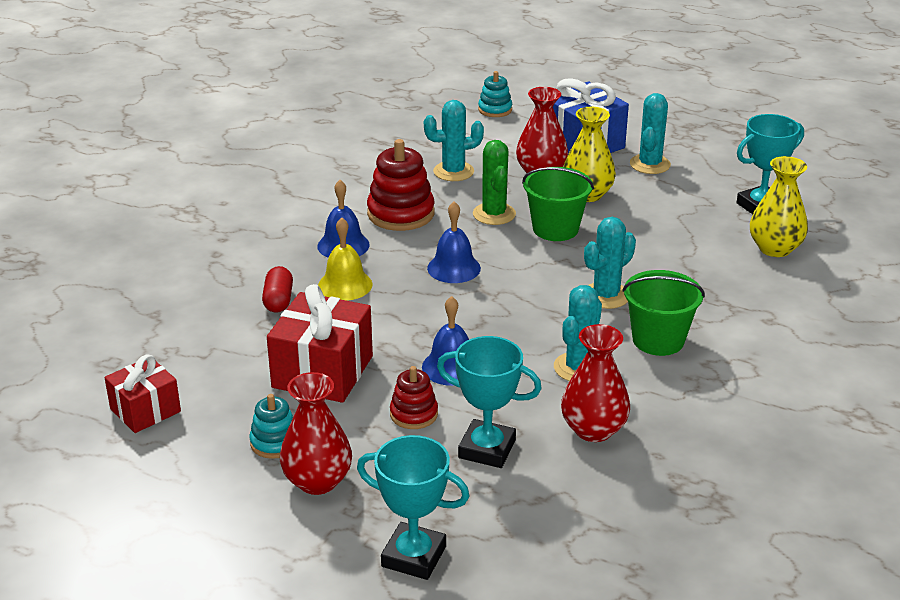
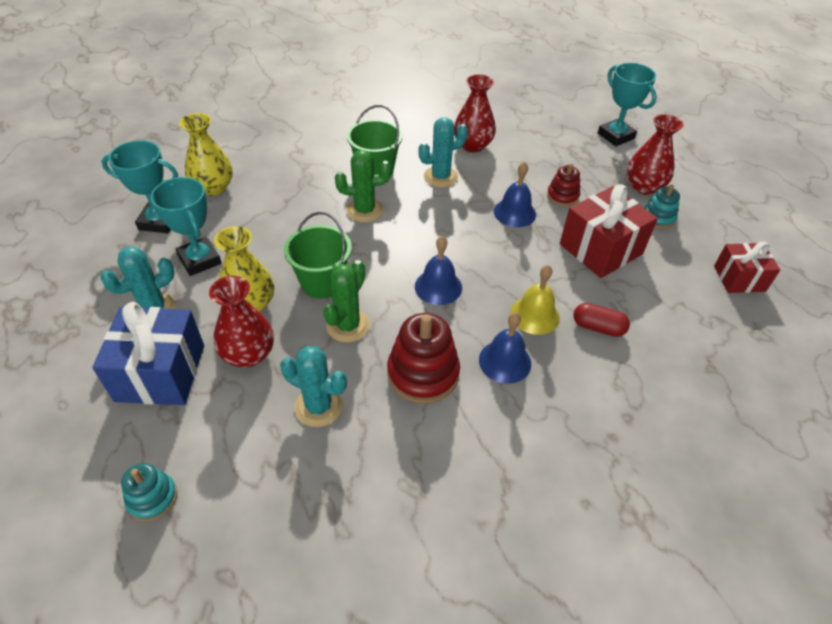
camera: 145 degrees left, 15 degrees up
red capsule [262,266,293,313] -> red capsule turned 75 degrees clockwise [573,303,630,337]
turquoise trophy [437,336,542,468] -> turquoise trophy moved to [151,177,222,276]
turquoise cactus [584,217,636,309] -> green cactus [335,150,391,223]

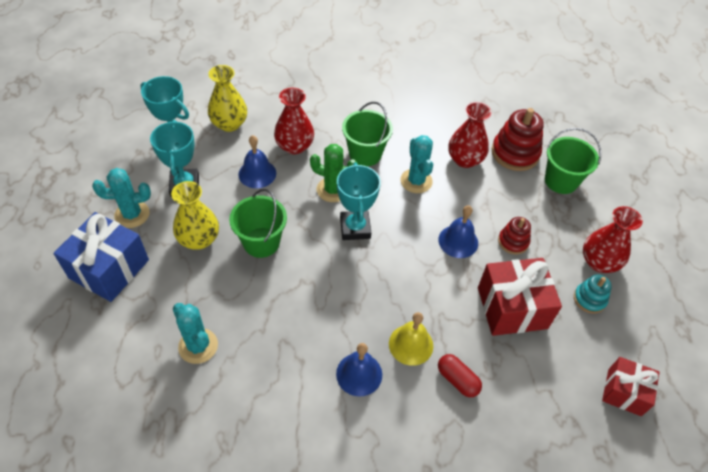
camera: 25 degrees right, 5 degrees up
turquoise stacking toy [121,463,177,521] -> none
red vase [209,276,274,368] -> red vase moved to [274,88,314,154]
green cactus [323,260,370,343] -> none
red stacking toy [387,313,460,404] -> red stacking toy moved to [492,108,544,171]
blue bell [415,236,462,305] -> blue bell moved to [238,135,276,188]
turquoise cactus [419,117,468,188] -> turquoise cactus turned 75 degrees clockwise [400,135,433,193]
turquoise trophy [598,63,657,146] -> turquoise trophy moved to [337,162,381,240]
none -> green bucket [545,128,601,194]

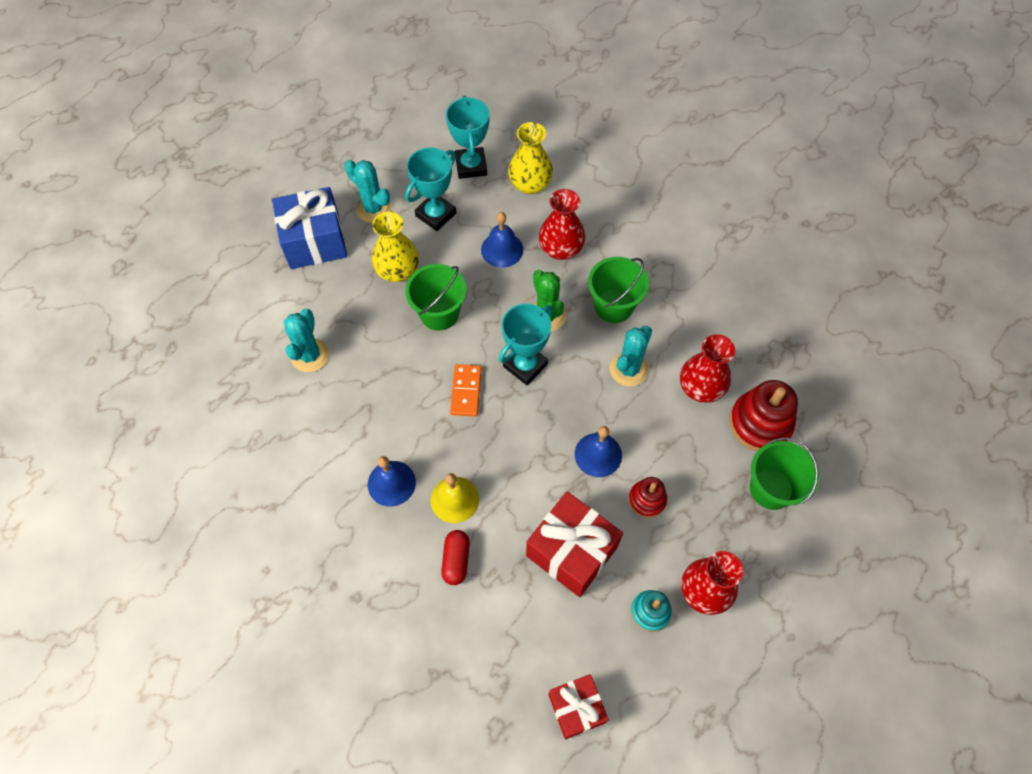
camera: 50 degrees right, 10 degrees up
none -> orange domino [450,364,482,417]

